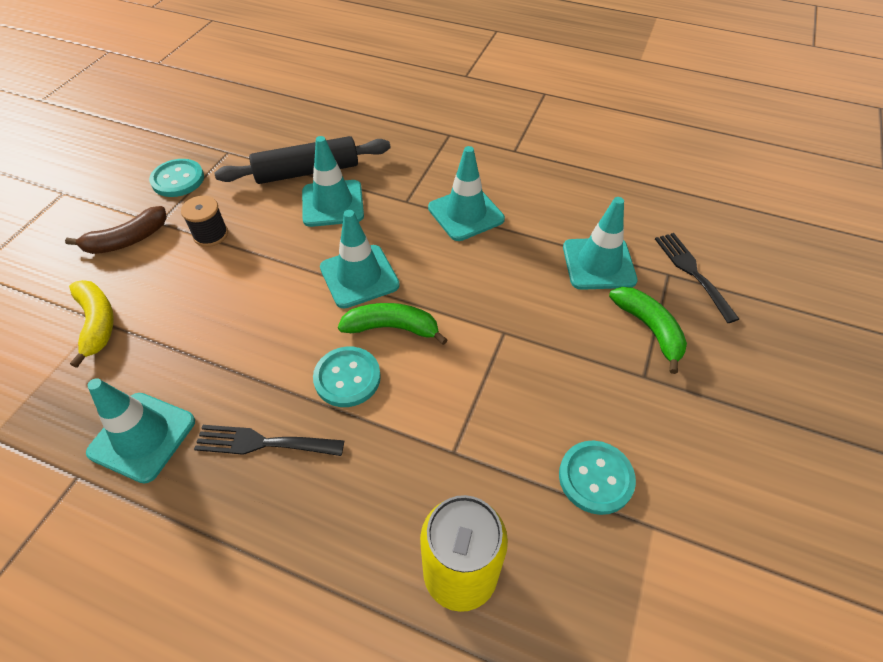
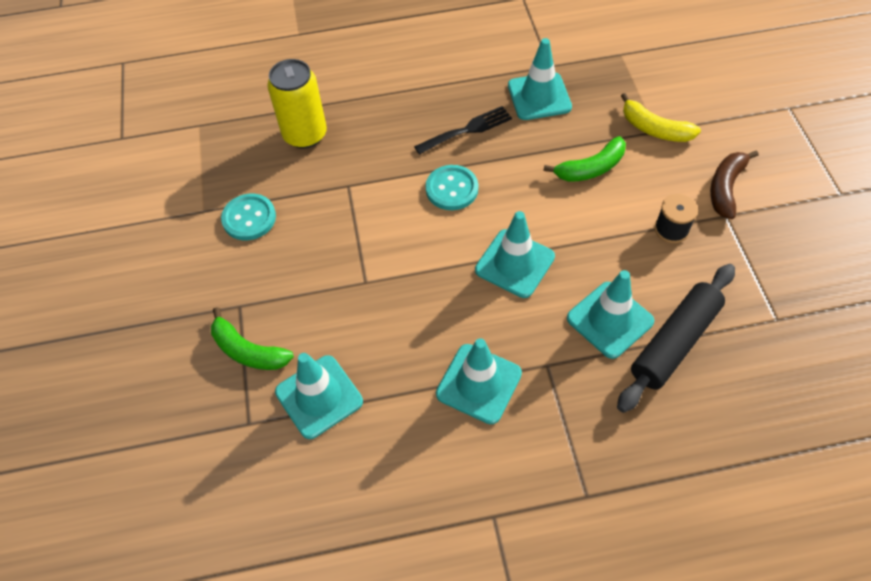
camera: 150 degrees right, 5 degrees up
turquoise button [149,159,204,197] -> none
green banana [338,303,448,345] -> green banana moved to [543,136,626,182]
black fork [655,233,739,323] -> none

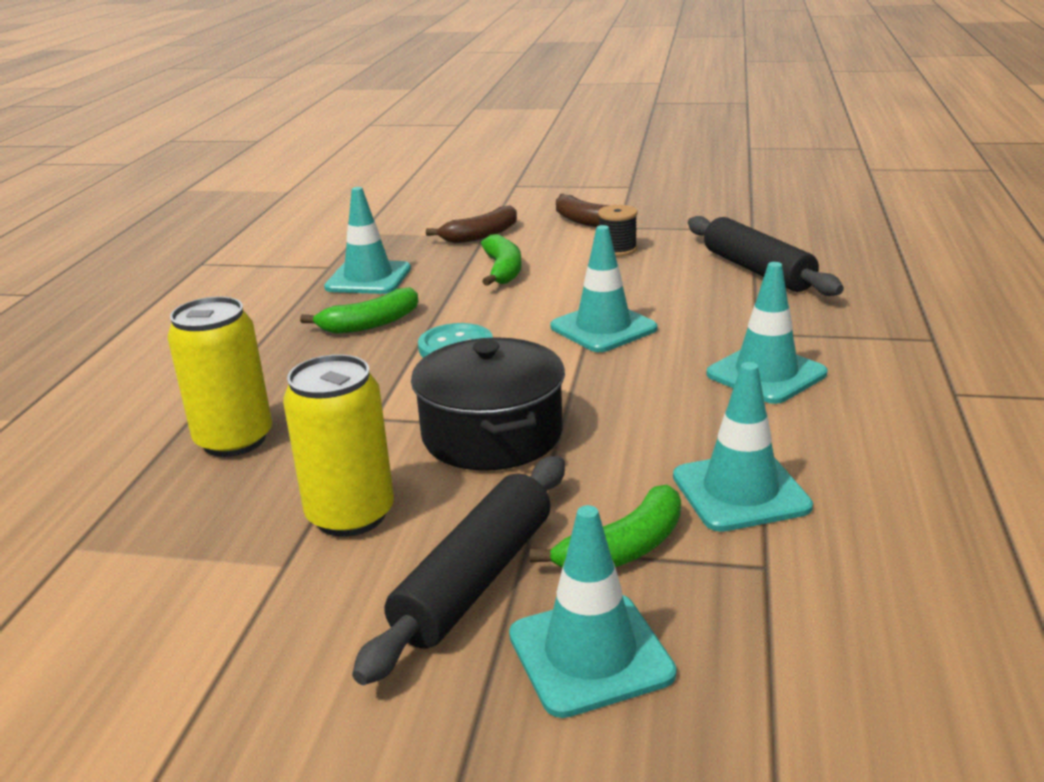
camera: 70 degrees left, 30 degrees down
turquoise button [221,194,276,240] -> yellow can [283,354,394,537]
black fork [414,106,512,155] -> green banana [300,287,419,334]
turquoise traffic cone [567,270,654,359] -> turquoise traffic cone moved to [509,505,677,718]
yellow banana [621,93,701,142] -> brown banana [426,205,517,243]
none -> black rolling pin [352,456,565,685]
none -> black pot [411,337,565,471]

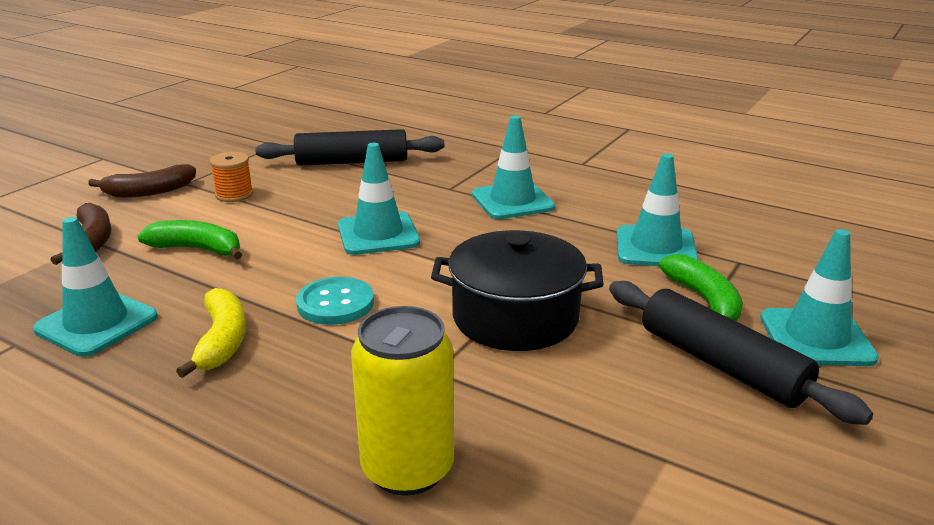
camera: 70 degrees left, 0 degrees up
yellow can [283,354,394,537] -> none
green banana [300,287,419,334] -> yellow banana [176,288,246,378]
black spool [598,205,637,256] -> orange spool [210,152,253,202]

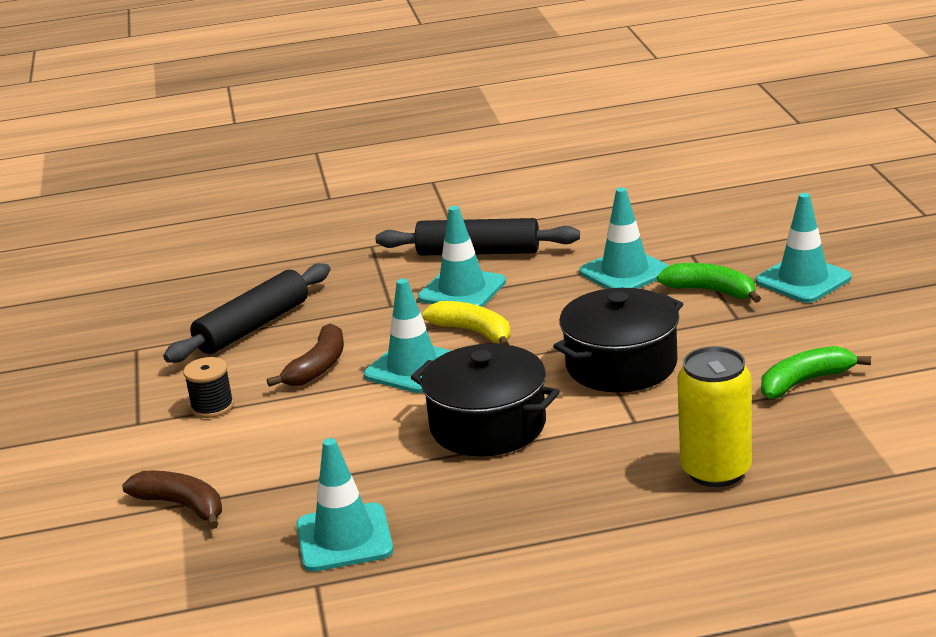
camera: 40 degrees left, 0 degrees up
brown banana [88,164,196,198] -> brown banana moved to [267,323,344,387]
green banana [138,220,242,260] -> green banana moved to [761,346,871,399]
yellow banana [176,288,246,378] -> yellow banana moved to [422,301,510,345]
orange spool [210,152,253,202] -> black spool [183,357,234,418]
turquoise button [296,277,374,325] -> black pot [411,344,560,456]
black rolling pin [609,281,873,425] -> black rolling pin moved to [375,218,580,256]

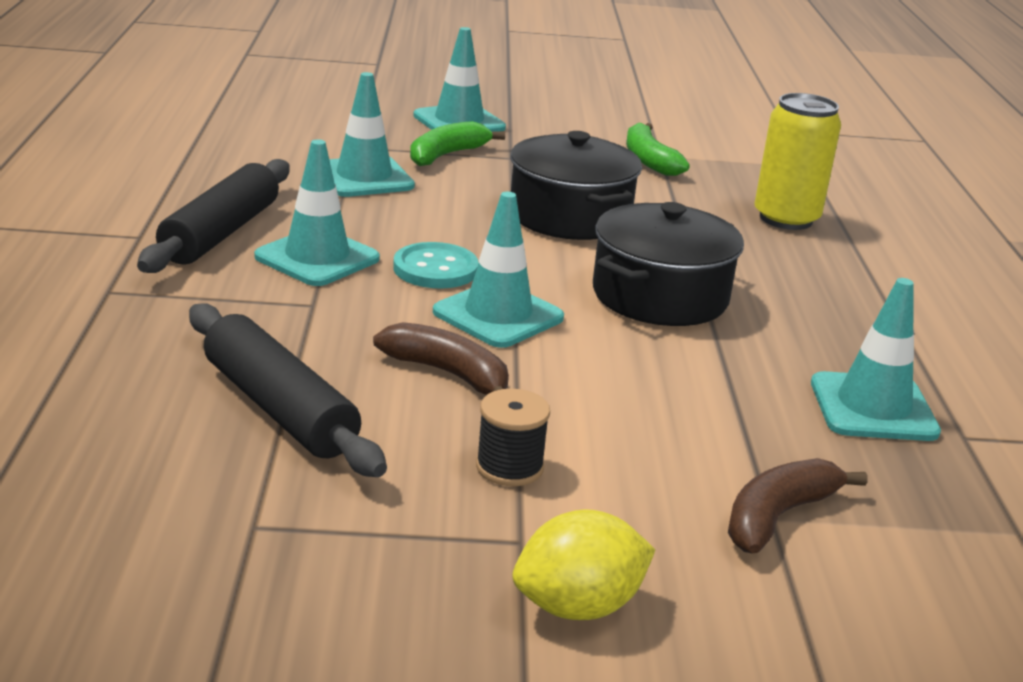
camera: 85 degrees left, 0 degrees up
yellow banana [422,301,510,345] -> turquoise button [393,242,479,289]
none -> yellow lemon [513,509,656,620]

